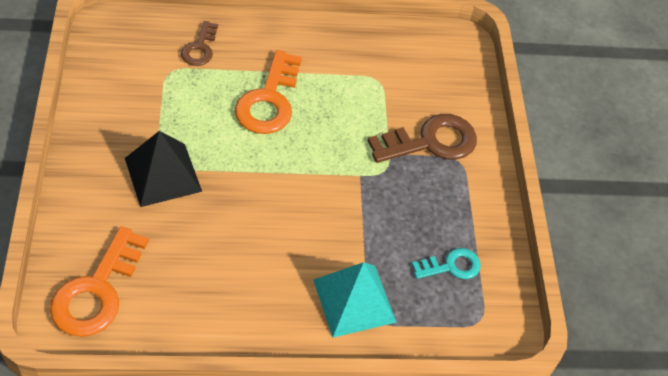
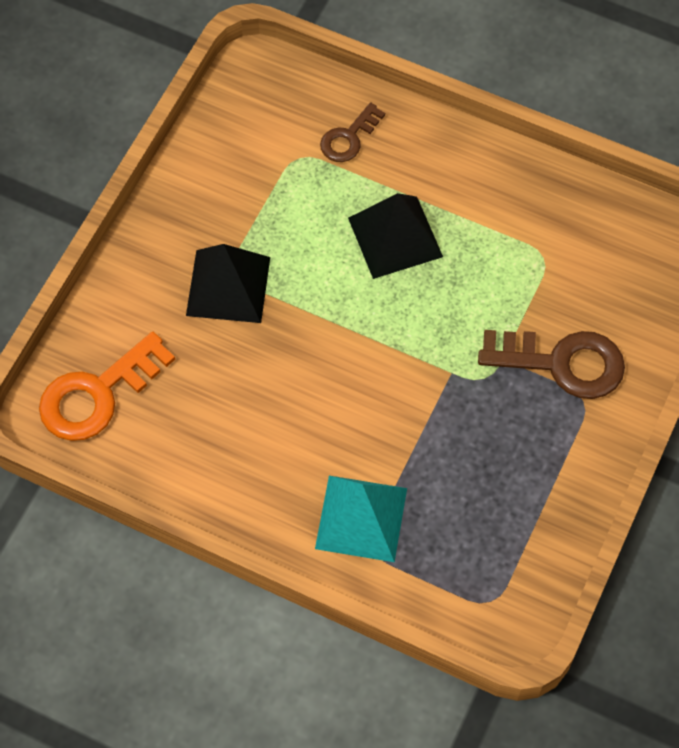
camera: 35 degrees right, 10 degrees up
orange key [235,50,302,134] -> black pyramid [348,193,443,279]
turquoise key [412,248,481,279] -> none

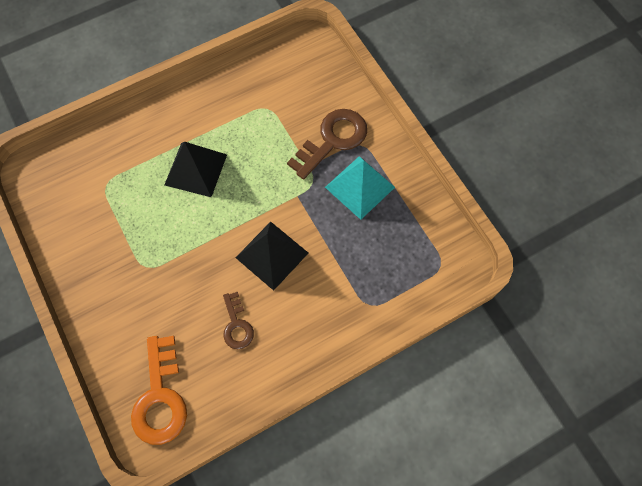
camera: 55 degrees left, 5 degrees up
black pyramid [186,244,270,323] -> black pyramid moved to [235,222,308,291]
turquoise pyramid [315,476,407,562] -> turquoise pyramid moved to [325,156,395,220]
brown key [320,102,385,162] -> brown key moved to [223,291,254,349]

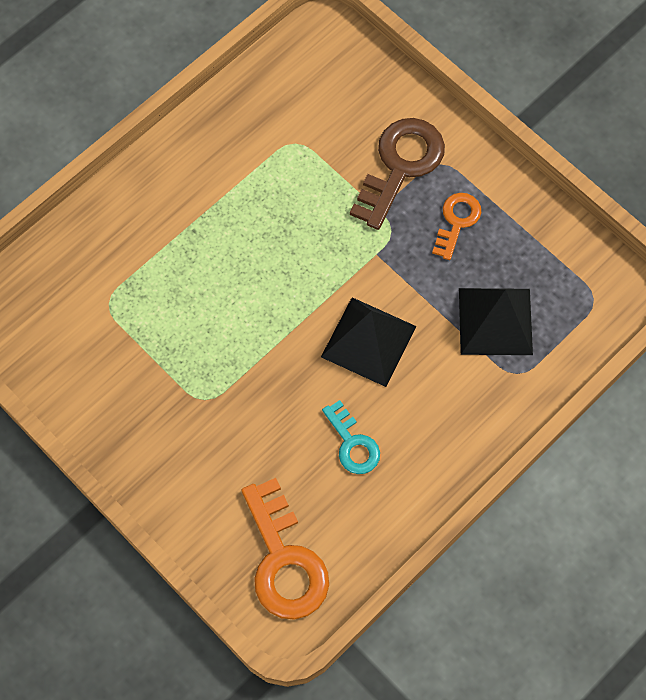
camera: 15 degrees left, 0 degrees up
black pyramid [165,142,227,197] -> black pyramid moved to [459,288,533,355]
brown key [223,291,254,349] -> turquoise key [322,400,380,474]
turquoise pyramid [325,156,395,220] -> orange key [432,193,481,260]

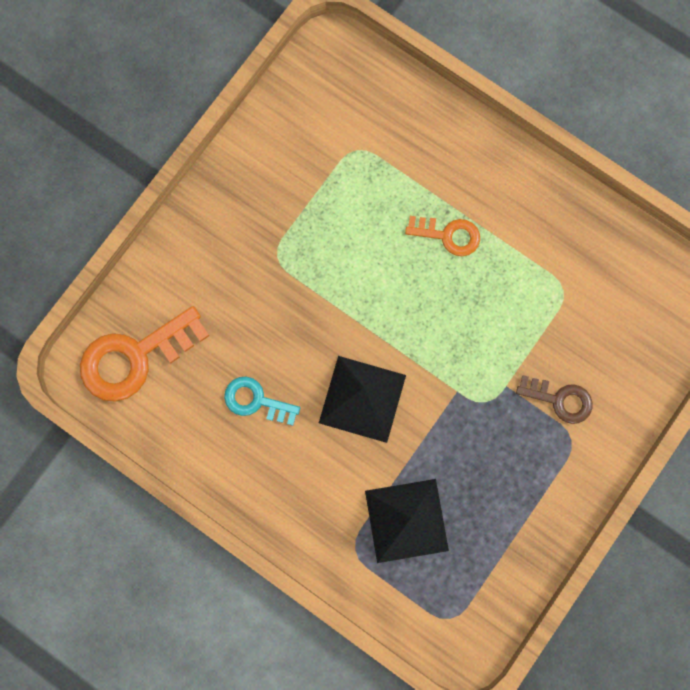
camera: 80 degrees right, 10 degrees up
turquoise key [322,400,380,474] -> turquoise key turned 60 degrees clockwise [224,377,300,426]
brown key [350,118,445,230] -> brown key [516,375,593,424], size x0.57
orange key [432,193,481,260] -> orange key moved to [405,216,480,256]

